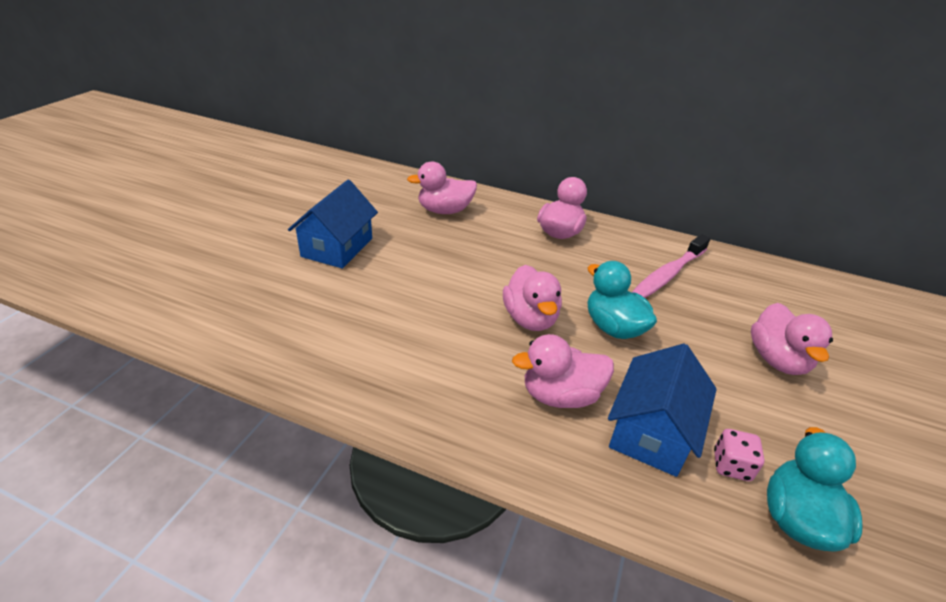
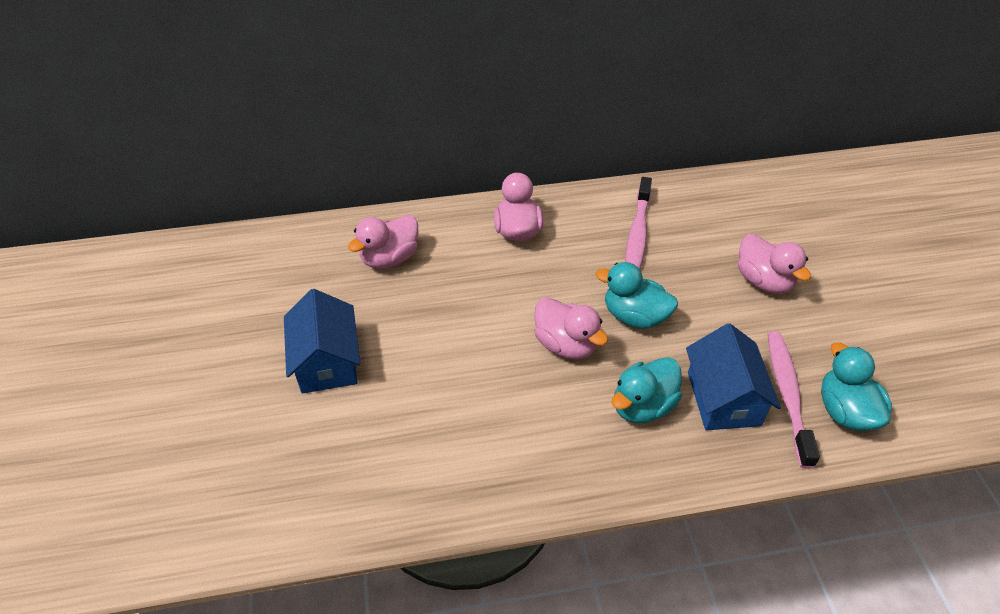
camera: 30 degrees left, 10 degrees up
pink duck [512,334,614,408] -> turquoise duck [612,357,682,423]
pink dice [714,429,764,481] -> pink toothbrush [768,331,820,468]

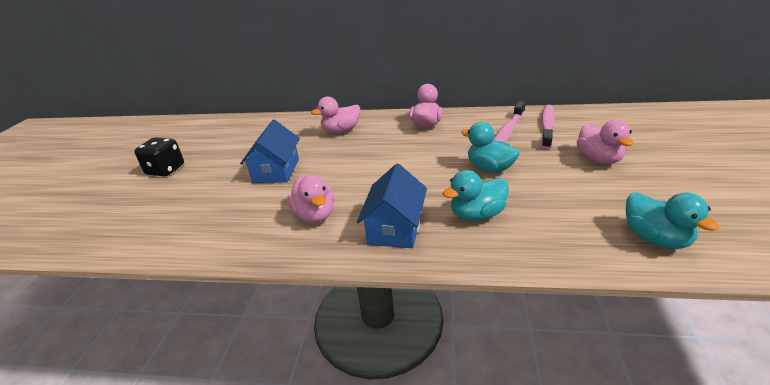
camera: 20 degrees right, 15 degrees down
pink duck [534,297,608,359] -> pink duck moved to [287,175,334,223]
blue house [686,323,781,430] -> blue house moved to [357,163,427,248]
pink toothbrush [768,331,820,468] -> pink toothbrush moved to [541,105,555,149]
turquoise duck [821,342,892,431] -> turquoise duck turned 150 degrees clockwise [626,192,719,249]
none -> black dice [134,137,184,176]

